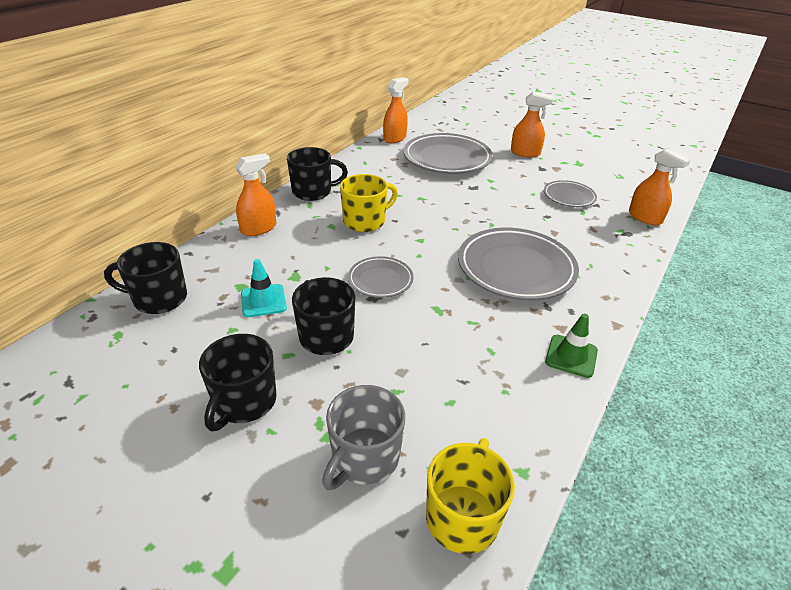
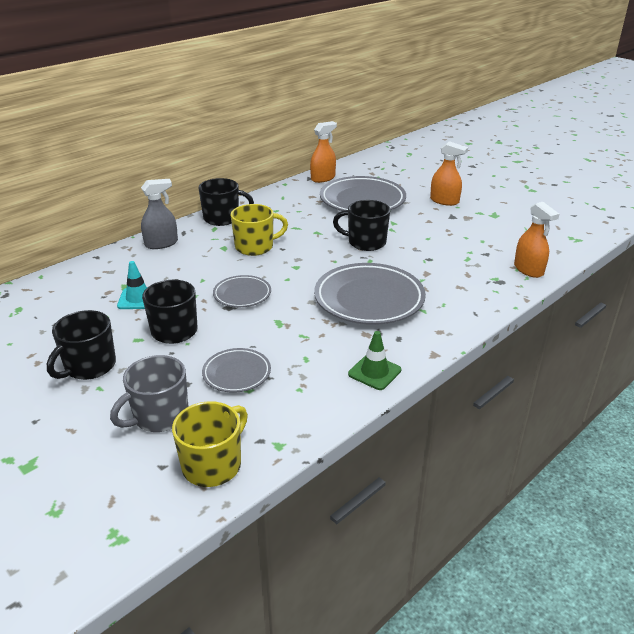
camera: 15 degrees right, 5 degrees down
black mug [104,242,187,314] -> black mug moved to [333,200,390,251]
orange spray bottle [235,153,276,236] -> grey spray bottle [141,179,178,249]
grey plate [544,180,597,207] -> grey plate moved to [202,348,271,393]

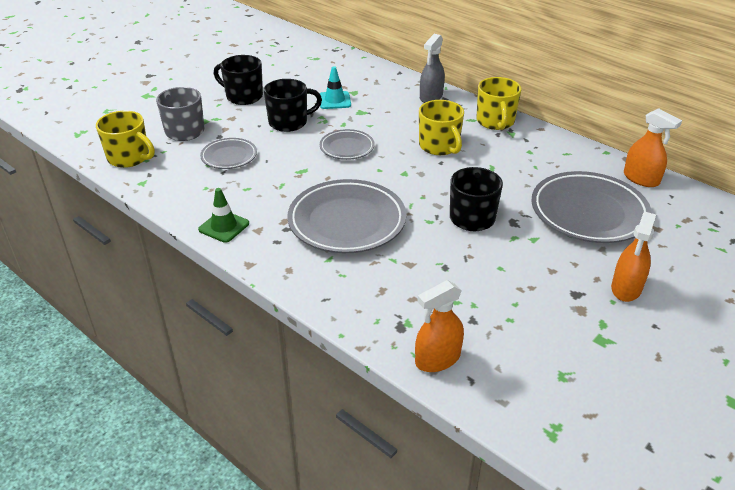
camera: 85 degrees right, 5 degrees up
grey spray bottle [141,179,178,249] -> grey spray bottle turned 60 degrees clockwise [420,34,445,103]
black mug [198,178,254,226] -> yellow mug [476,77,522,130]

